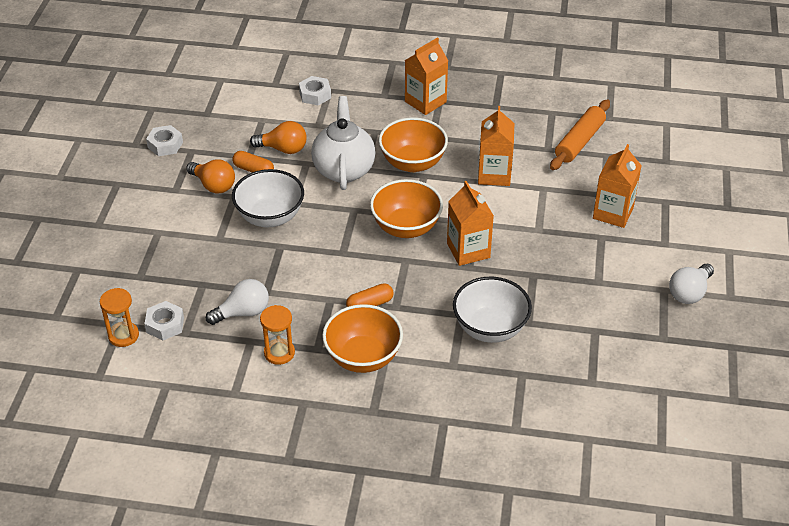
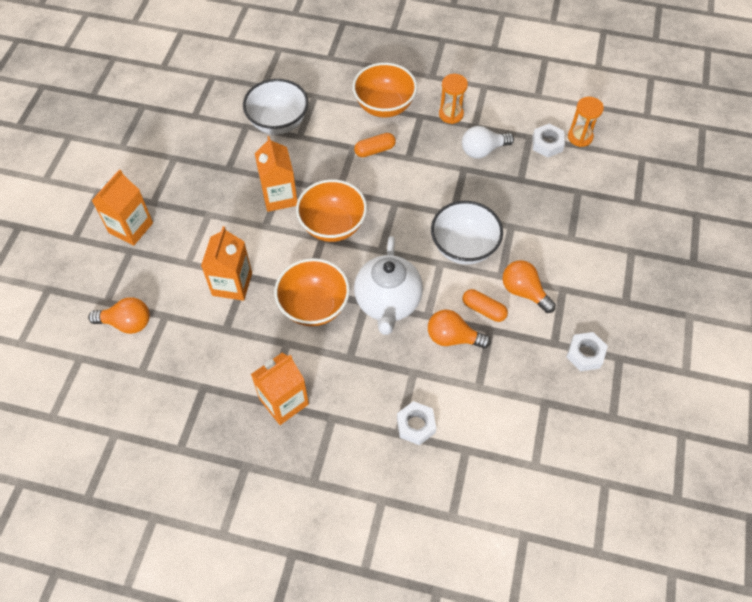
camera: 175 degrees left, 15 degrees up
orange rolling pin [550,99,610,170] -> orange light bulb [88,297,150,334]
white light bulb [669,264,714,304] -> none

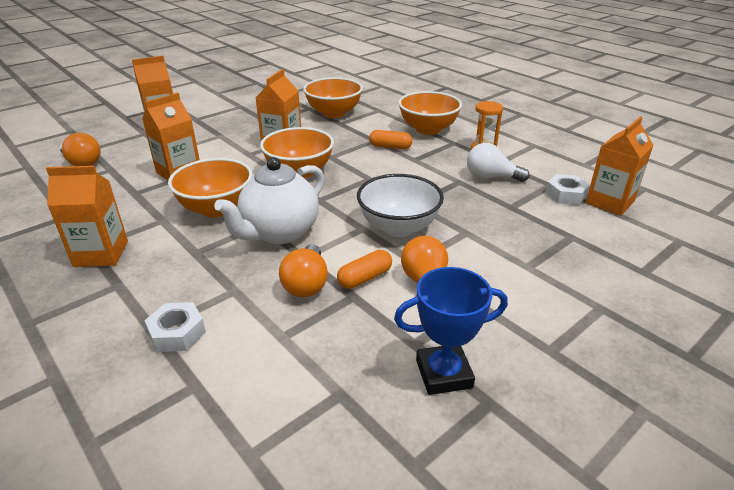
camera: 35 degrees right, 25 degrees down
white bowl [243,79,308,135] -> orange bowl [303,77,363,118]
orange light bulb [428,310,491,349] -> orange light bulb turned 135 degrees counterclockwise [279,244,328,297]
orange capsule [463,289,508,322] -> orange capsule turned 75 degrees clockwise [337,250,392,289]
white nut [566,332,608,371] -> blue trophy [394,267,508,395]
orange hourglass [568,97,604,147] -> orange carton [586,116,654,216]

